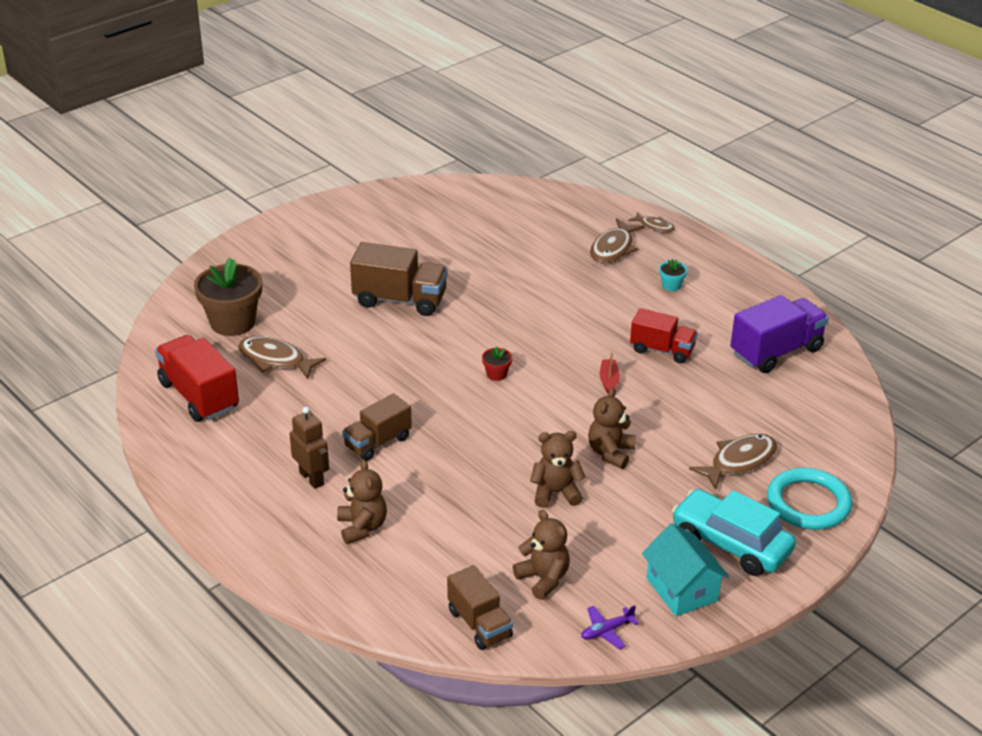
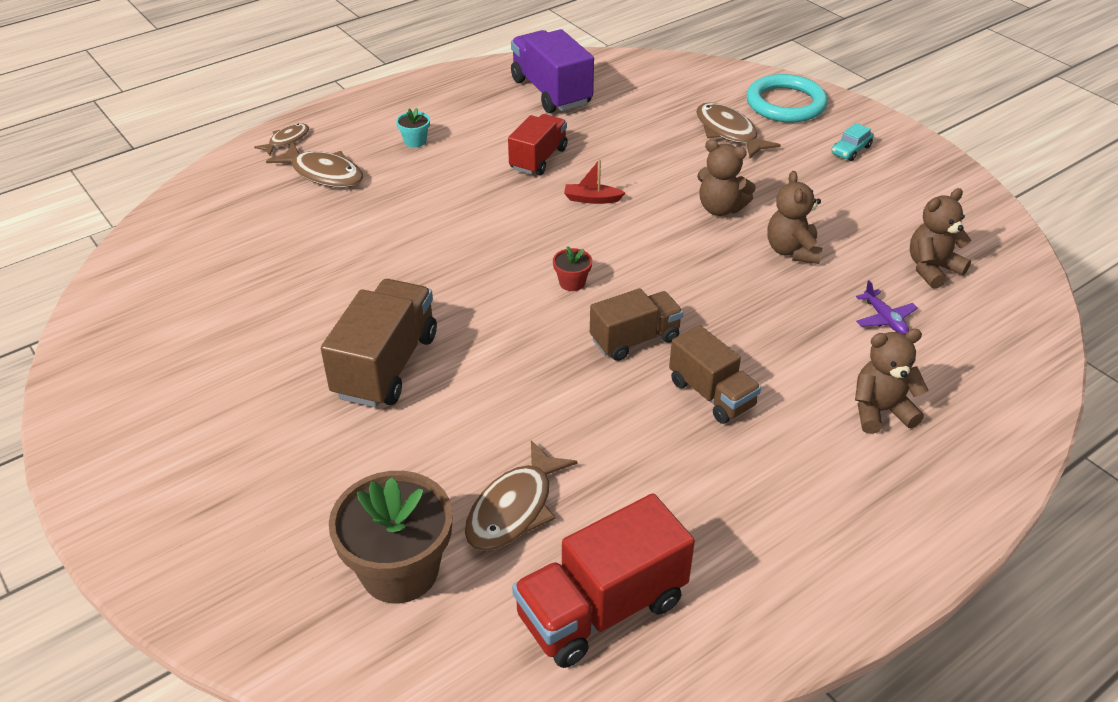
camera: 85 degrees left, 5 degrees up
brown robot [290,407,329,489] -> none
brown truck [447,565,513,650] -> brown truck moved to [590,288,683,361]
purple plane [581,605,639,650] -> purple plane moved to [856,280,918,335]
turquoise house [642,523,729,616] -> none
turquoise car [672,489,796,576] -> turquoise car [831,123,874,161], size x0.43

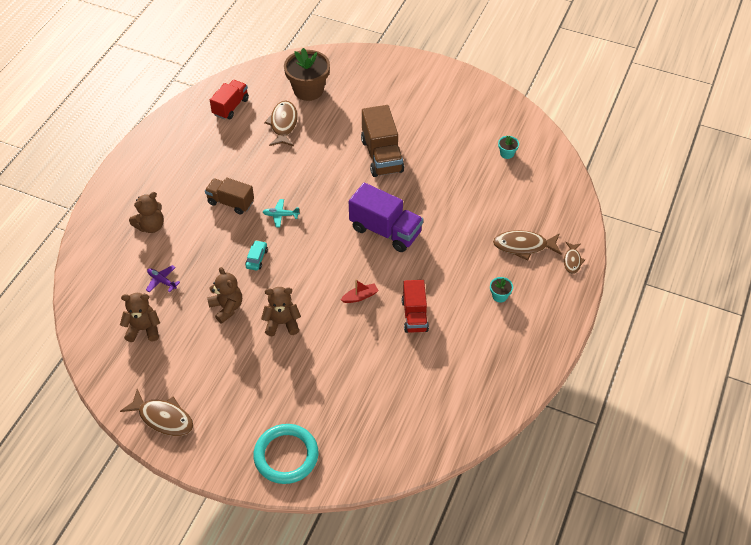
camera: 150 degrees right, 10 degrees up
purple truck [511,29,594,113] -> purple truck moved to [349,183,423,252]
red truck [512,493,695,668] -> red truck [210,80,249,120], size x0.66
red flower pot [553,246,592,291] -> none
brown truck [590,288,683,361] -> turquoise plane [263,199,300,227]
brown fish [696,103,781,158] -> brown fish moved to [120,389,193,436]
turquoise car [831,123,874,161] -> turquoise car moved to [245,240,268,270]
brown teddy bear [910,188,971,289] -> brown teddy bear turned 120 degrees counterclockwise [120,293,160,342]
none -> turquoise flower pot [498,136,519,159]

